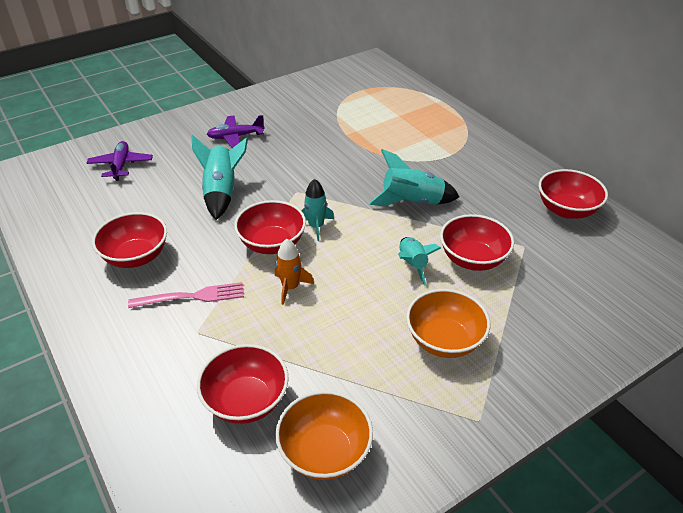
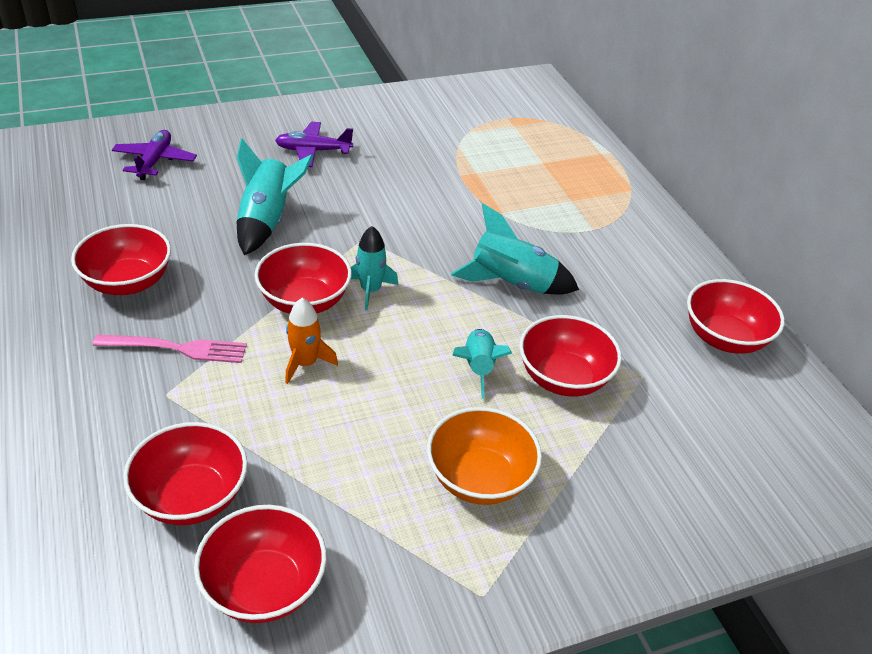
camera: 10 degrees right, 0 degrees up
orange bowl [275,391,373,480] -> red bowl [194,505,327,623]

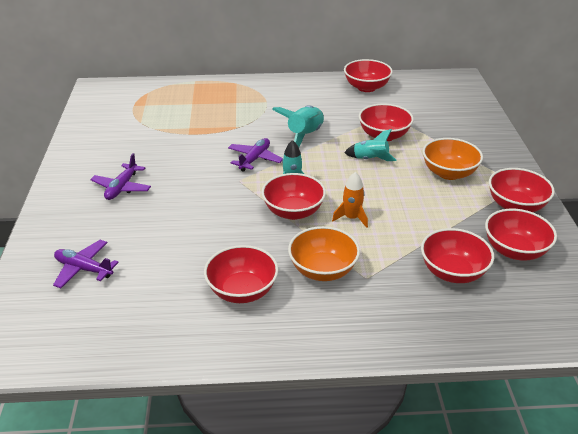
camera: 70 degrees left, 5 degrees down
pink fork [93,334,247,363] -> orange bowl [288,226,360,281]
turquoise rocket [237,138,313,255] -> none
none -> purple plane [228,138,283,172]
none -> red bowl [489,168,555,212]

